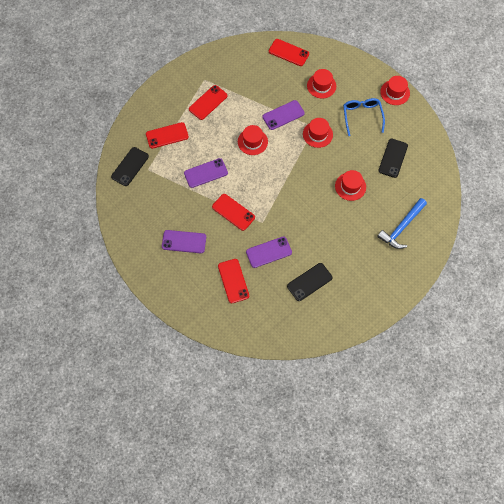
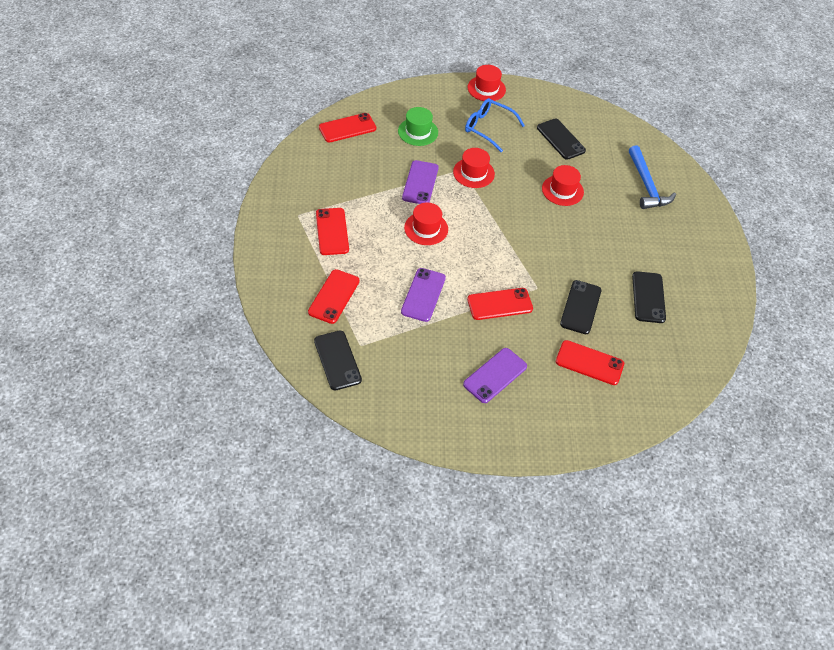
camera: 55 degrees left, 15 degrees down
purple phone [246,236,292,268] -> black phone [560,280,602,334]
red hat [307,69,336,99] -> green hat [398,107,438,146]

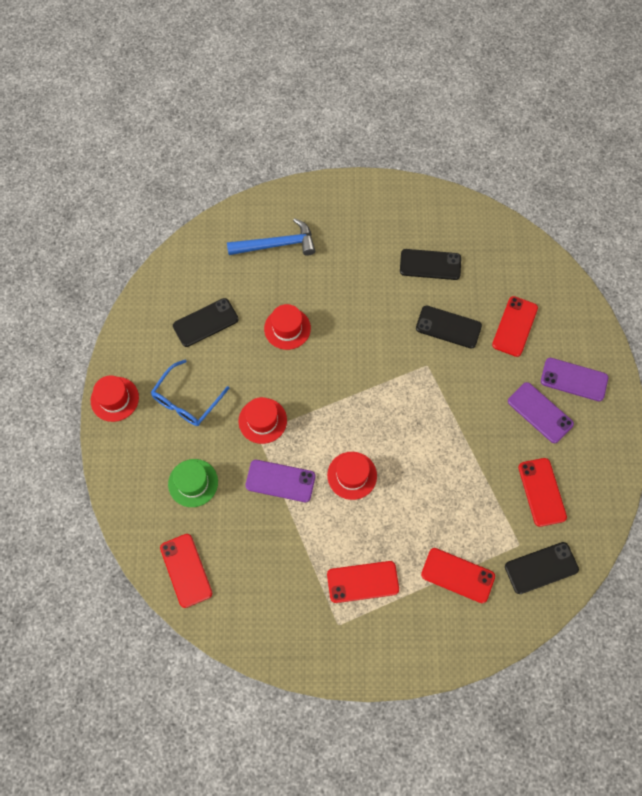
camera: 85 degrees left, 15 degrees up
purple phone [401,268,446,322] -> purple phone moved to [541,358,608,401]
red phone [467,288,533,320] -> red phone moved to [518,458,567,527]

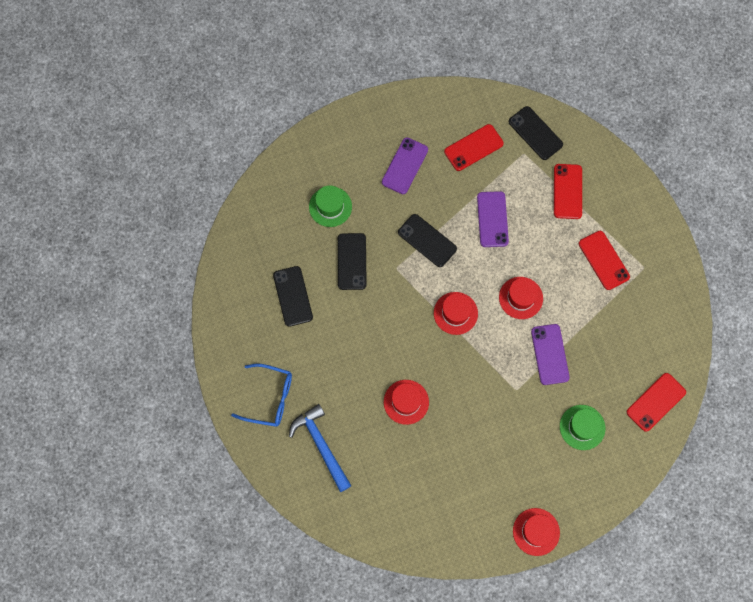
camera: 110 degrees left, 5 degrees up
blue glasses [151,360,229,426] -> blue glasses moved to [231,364,292,427]
black phone [173,298,239,347] -> black phone moved to [398,214,457,267]
red hat [238,397,287,444] -> red hat moved to [434,292,478,335]
red phone [492,296,538,357] -> green hat [309,186,352,227]
purple phone [541,358,608,401] -> purple phone moved to [477,191,509,247]

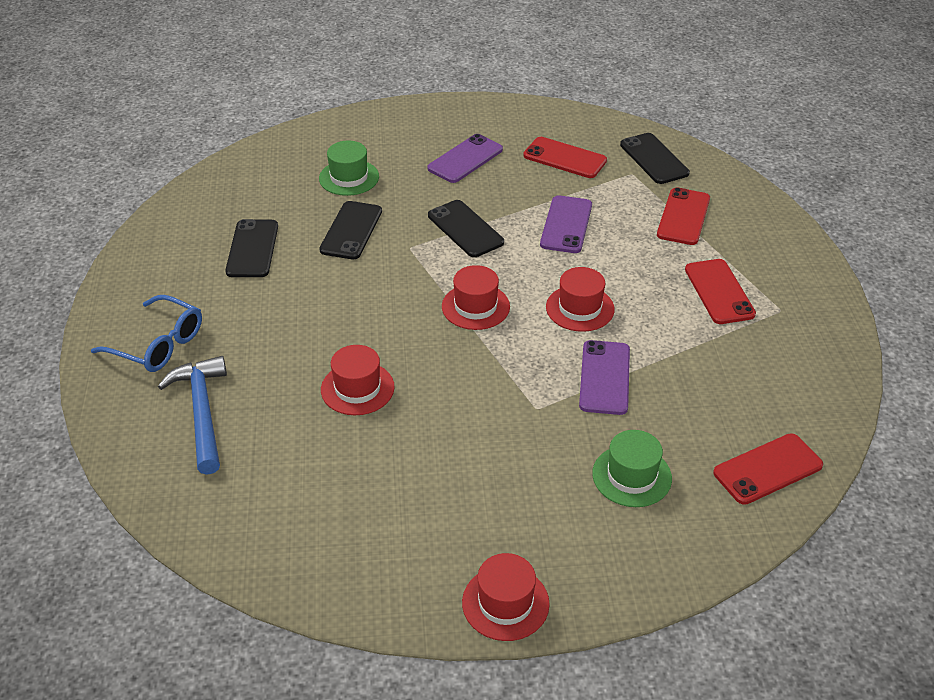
camera: 15 degrees right, 30 degrees down
red phone [444,124,504,171] -> red phone turned 45 degrees clockwise [523,137,607,178]

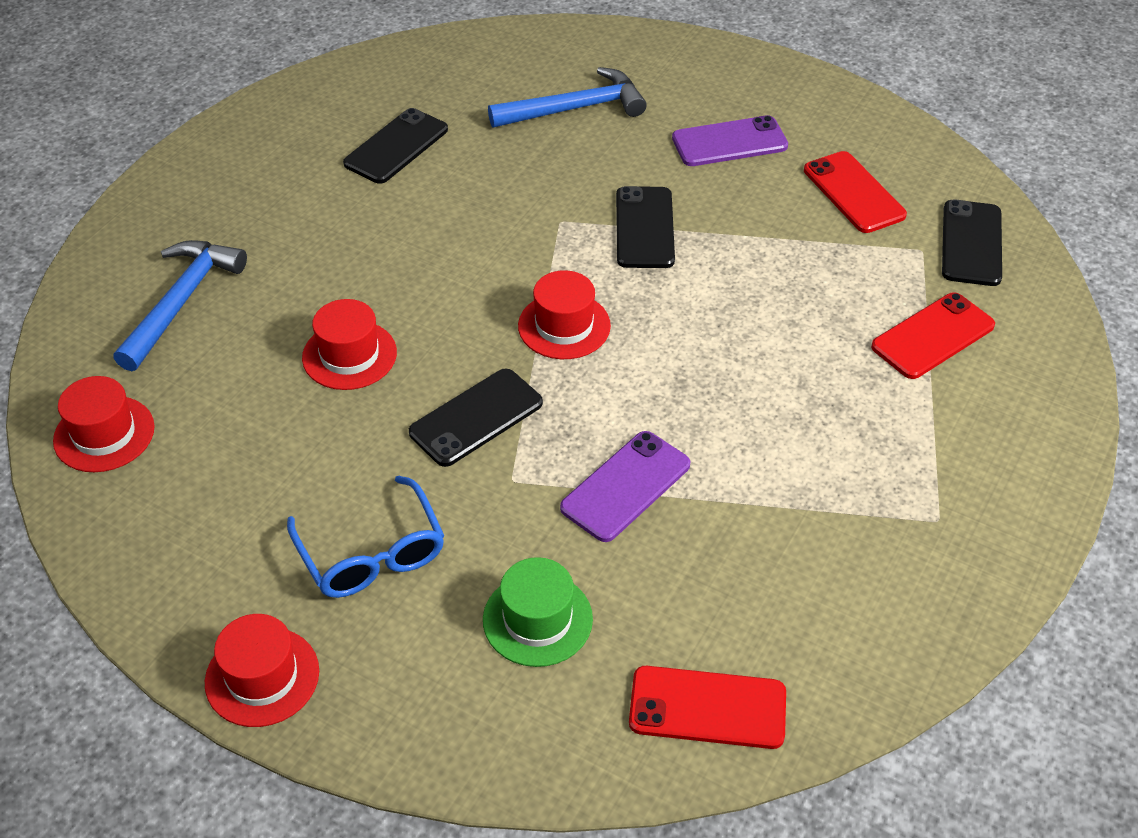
camera: 35 degrees right, 5 degrees up
blue glasses [91,295,202,372] -> blue glasses moved to [287,476,444,598]
green hat [319,141,379,196] -> blue hammer [488,67,647,127]
black phone [319,201,382,260] -> black phone moved to [409,369,543,467]
purple phone [540,195,592,253] -> none
red hat [546,267,615,332] -> red hat moved to [53,376,155,472]
red phone [685,259,756,324] -> none

